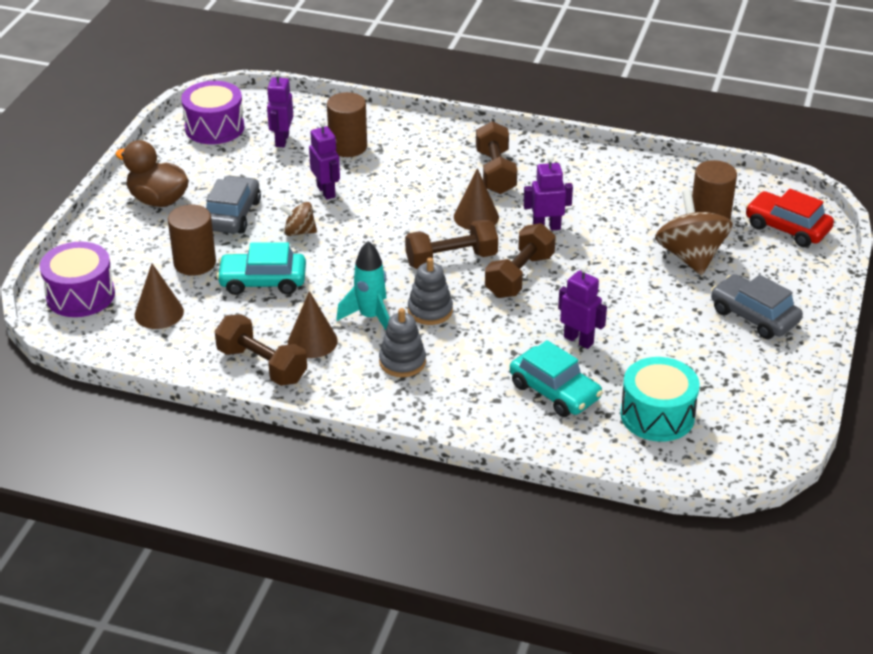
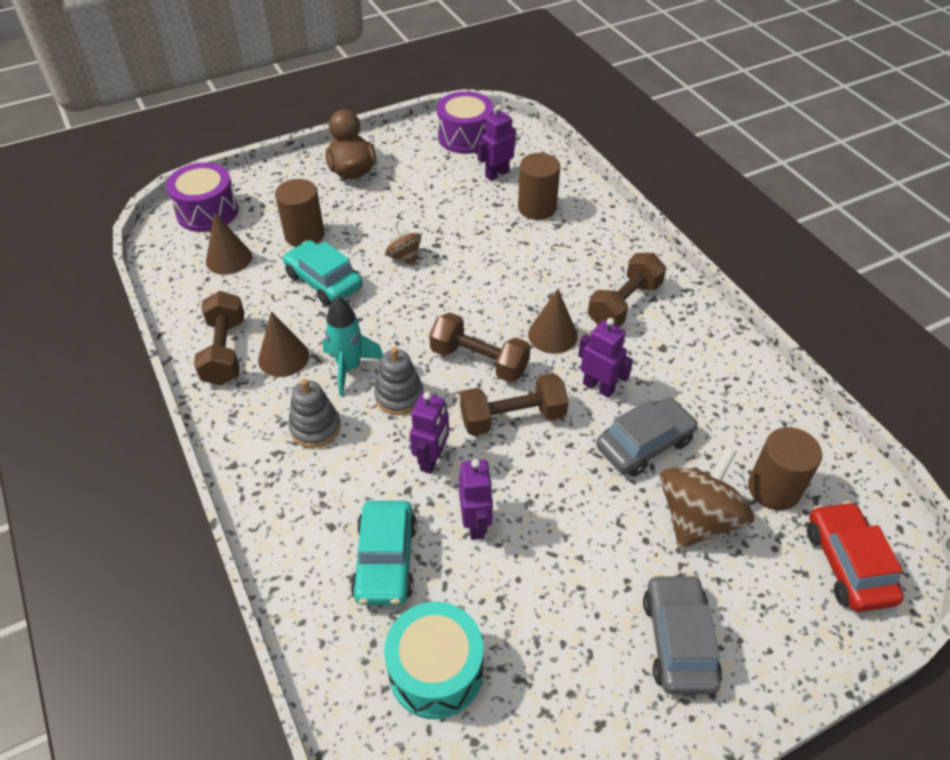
camera: 45 degrees right, 10 degrees up
grey car [206,175,261,234] -> grey car moved to [596,397,698,477]
purple robot [309,120,340,200] -> purple robot moved to [410,392,449,474]

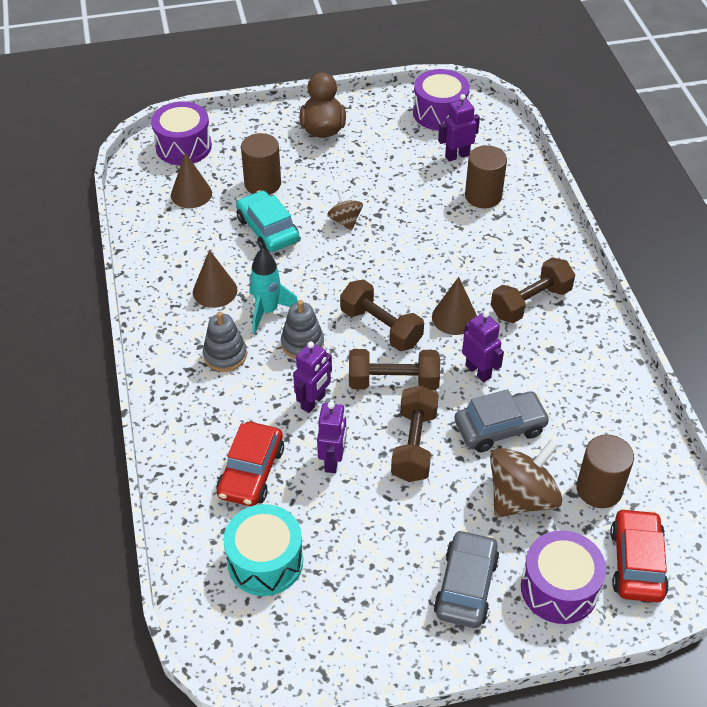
camera: 15 degrees right, 0 degrees up
brown dumbbell [194,291,244,386] -> brown dumbbell moved to [391,385,439,482]
turquoise car [351,501,417,605] -> red car [216,422,284,506]
none -> purple drum [521,530,606,624]

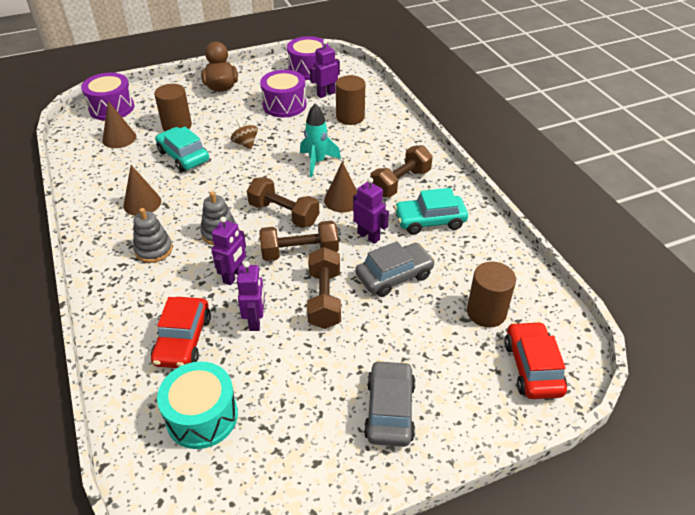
camera: 10 degrees left, 5 degrees down
turquoise rocket [249,248,298,334] -> turquoise rocket moved to [300,104,341,177]
brown spinning top [490,439,562,518] -> none
purple drum [521,530,606,624] -> purple drum moved to [260,70,306,118]
none -> turquoise car [394,188,468,234]

